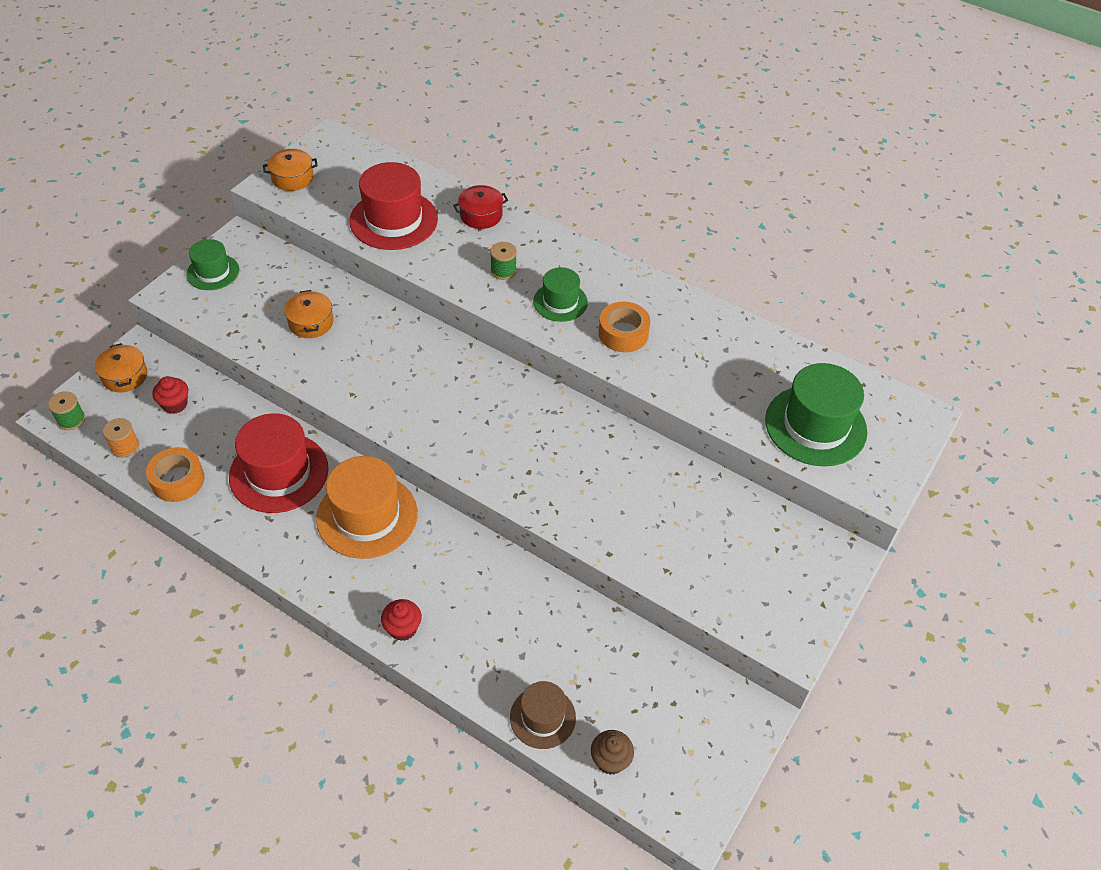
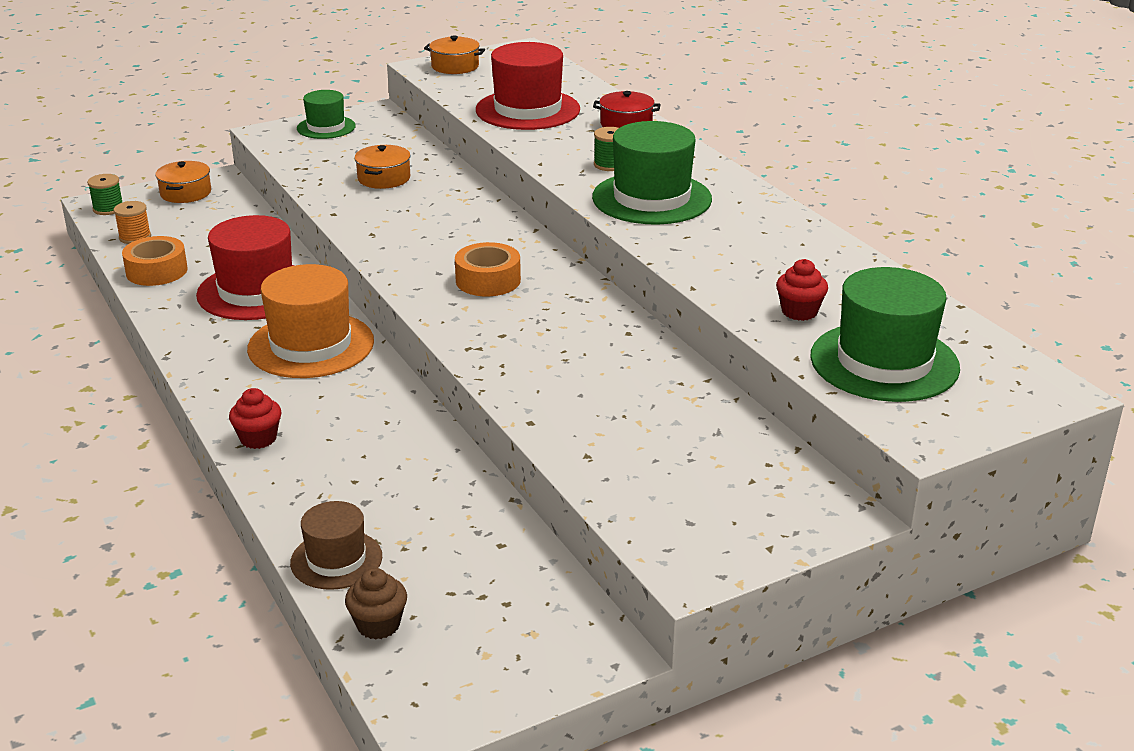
camera: 30 degrees right, 20 degrees down
red cupcake [152,376,188,414] -> red cupcake moved to [776,259,828,321]
green hat [533,267,588,322] -> green hat [592,121,712,225], size x1.72
orange tape [599,302,650,352] -> orange tape moved to [455,242,521,296]

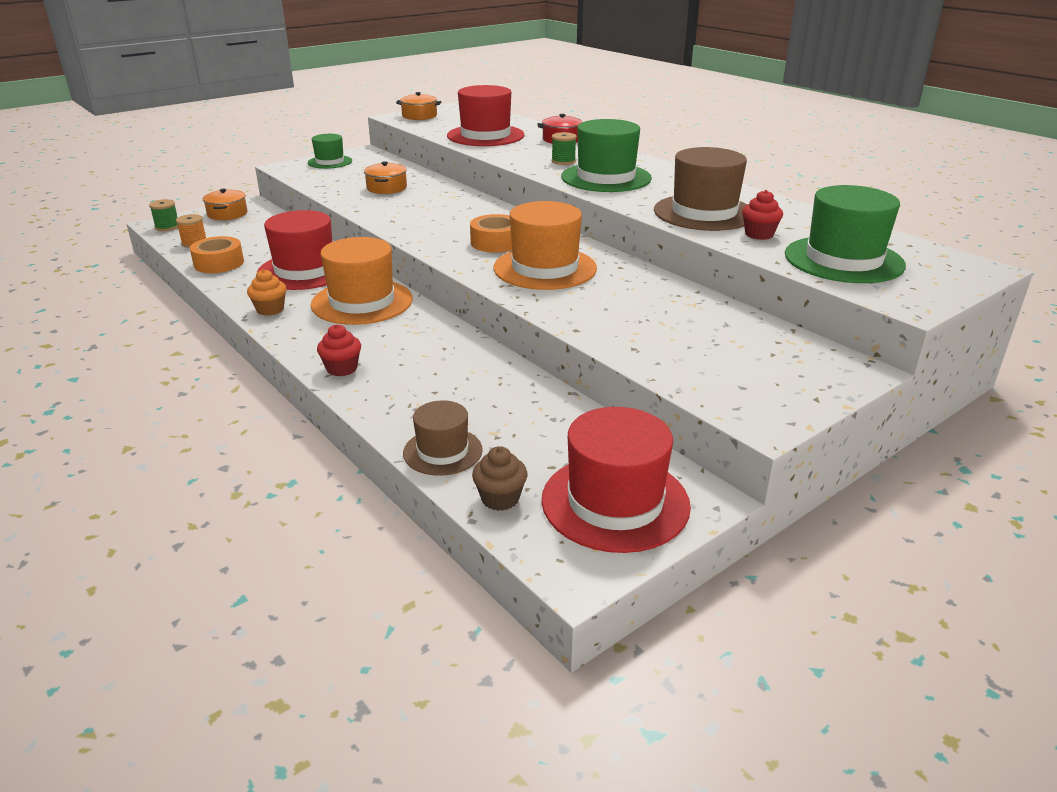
camera: 10 degrees left, 0 degrees up
none -> orange cupcake [247,269,287,316]
none -> orange hat [493,201,597,290]
none -> red hat [541,407,691,553]
none -> brown hat [654,147,748,231]

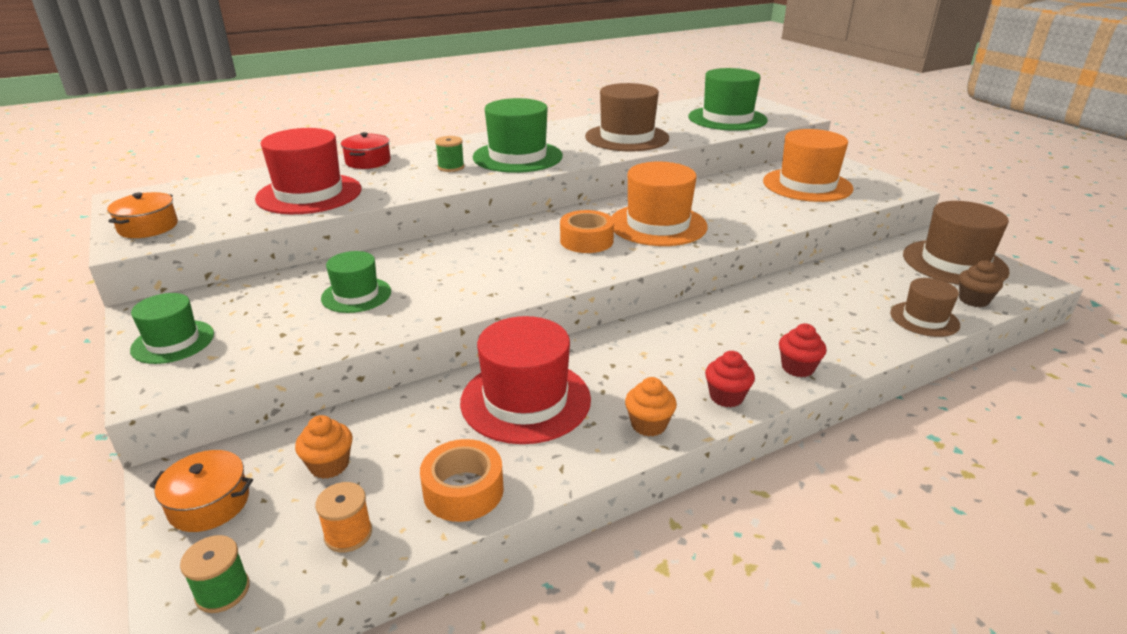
camera: 80 degrees left, 0 degrees up
orange hat [311,237,413,325] -> orange hat moved to [763,129,854,202]
orange pot [364,161,407,194] -> green hat [321,251,391,313]
red hat [541,407,691,553] -> brown hat [903,201,1010,285]
red cupcake [742,190,783,240] -> red cupcake moved to [705,351,755,408]
none -> orange cupcake [295,415,353,479]

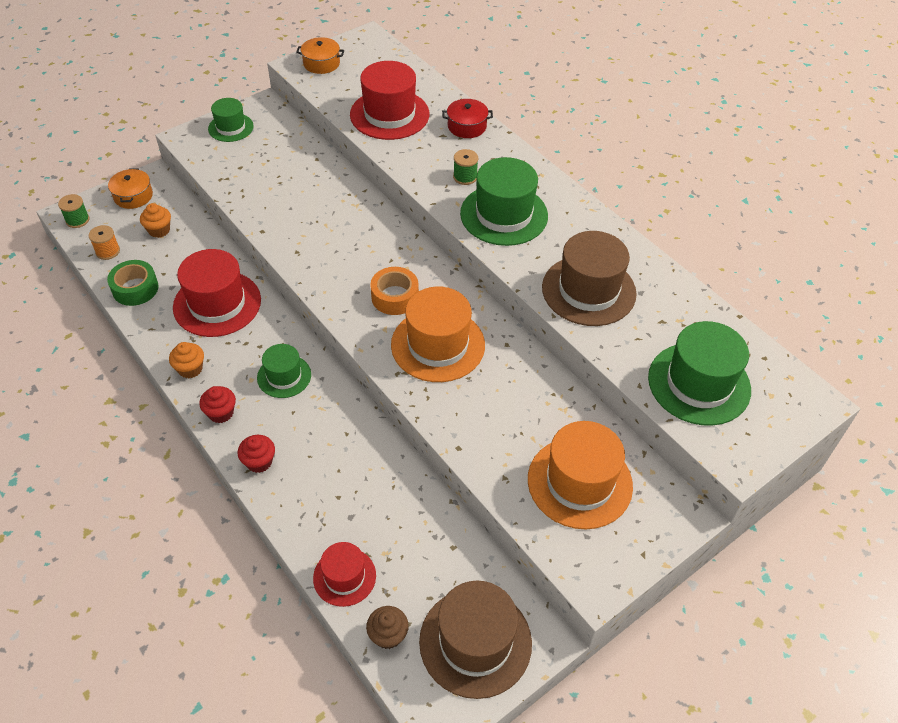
camera: 80 degrees right, 20 degrees up
green hat [321,251,391,313] -> green hat moved to [257,344,311,398]
orange tape [420,439,504,522] -> green tape [107,260,159,306]
brown hat [890,278,960,337] -> red hat [313,542,376,607]

